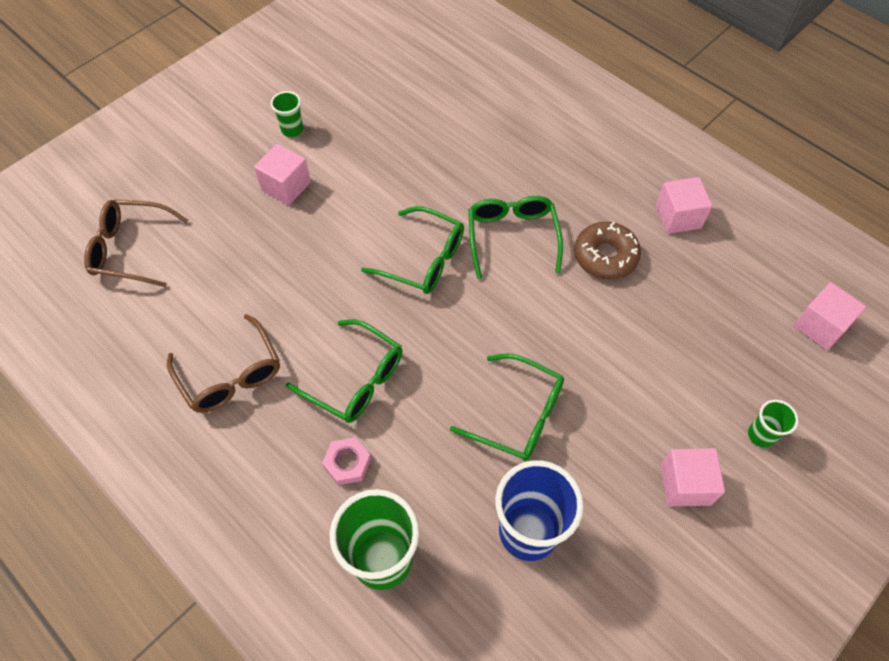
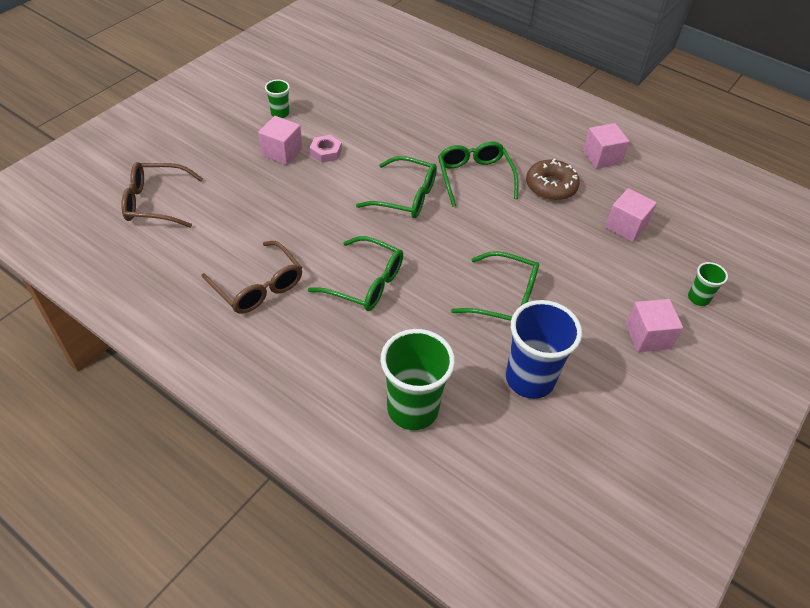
camera: 10 degrees left, 10 degrees down
pink nut [322,437,371,485] -> pink nut moved to [310,135,342,163]
pink cube [793,282,866,350] -> pink cube moved to [605,188,657,242]

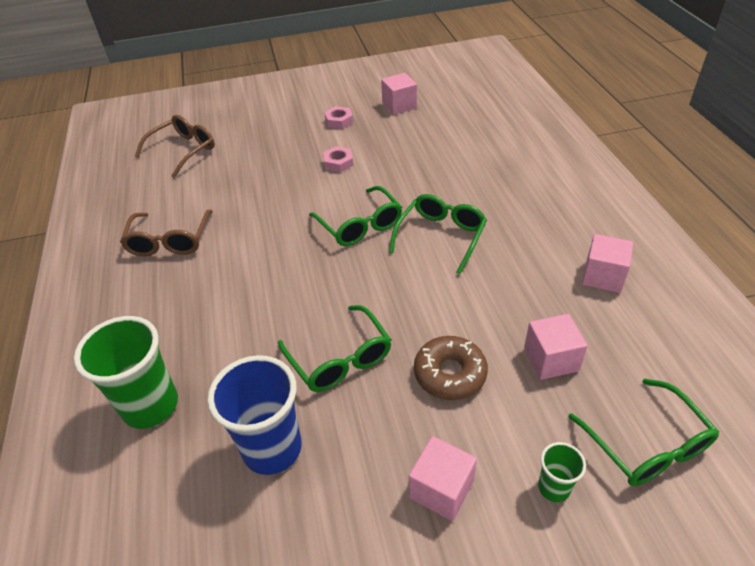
camera: 45 degrees right, 5 degrees down
brown glasses [121,162,203,228] -> brown glasses turned 90 degrees clockwise [135,115,215,178]
pink cube [258,116,302,165] -> pink cube moved to [381,73,417,115]
green cup [265,79,290,118] -> pink nut [325,106,353,129]
green glasses [308,236,403,311] -> green glasses moved to [568,379,719,486]
brown donut [526,158,580,201] -> brown donut moved to [414,336,488,400]

